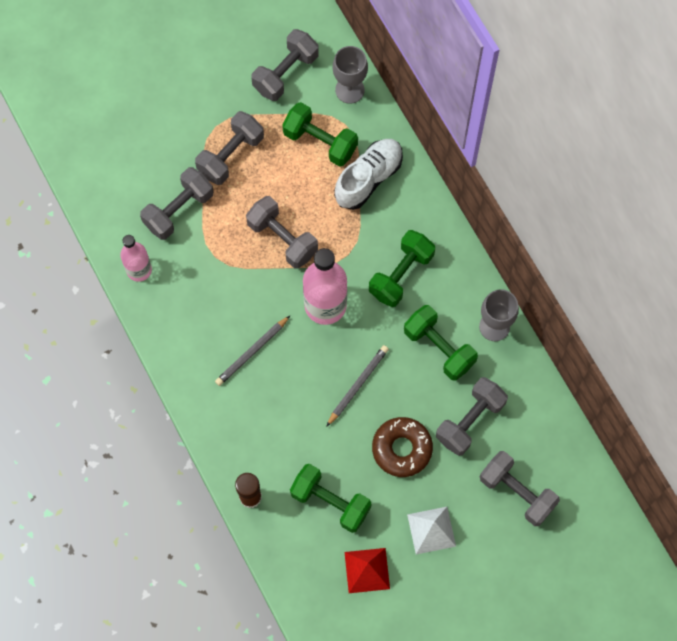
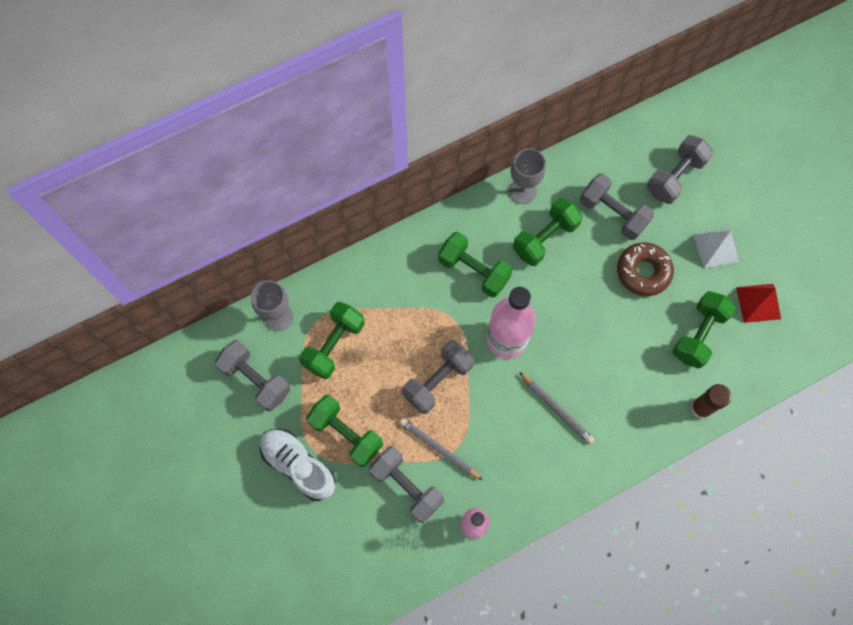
camera: 90 degrees left, 0 degrees up
grey dumbbell [195,111,264,185] -> green dumbbell [306,395,383,467]
grey pencil [326,345,389,427] -> grey pencil moved to [399,418,482,480]
white shoe [334,139,403,210] -> white shoe moved to [260,429,336,501]

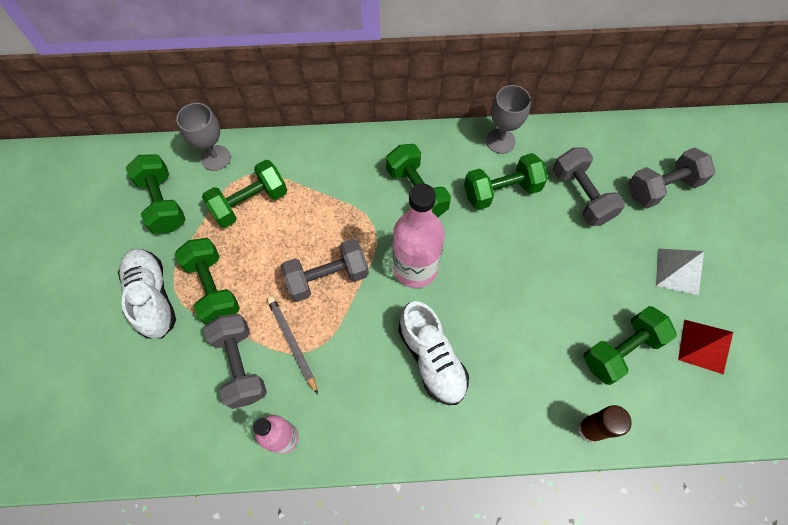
camera: 25 degrees right, 5 degrees down
grey dumbbell [215,340,290,411] -> green dumbbell [126,154,186,234]
grey pencil [519,372,594,444] -> white shoe [398,301,469,405]
brown donut [617,243,674,296] -> none

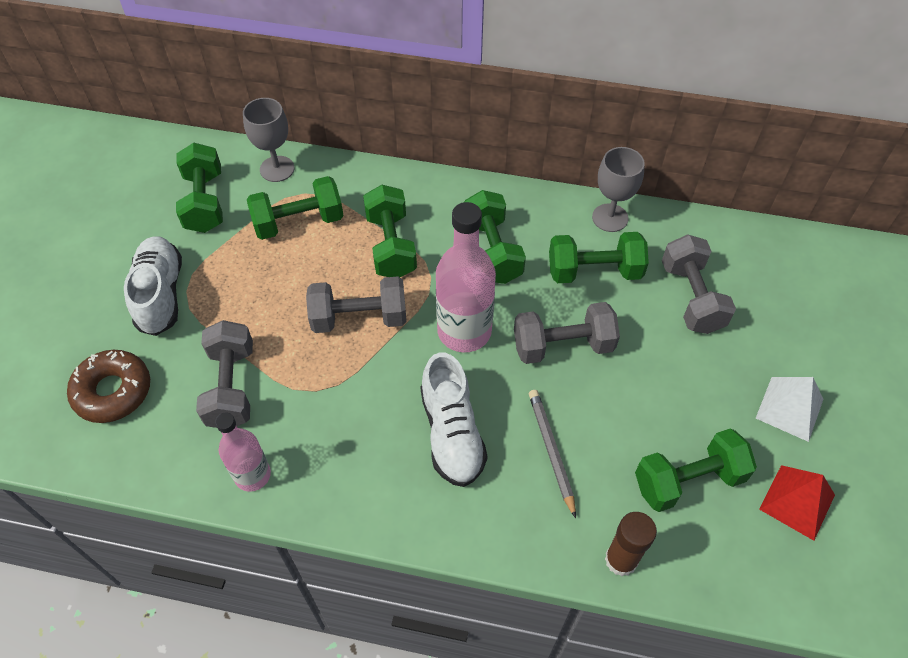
camera: 15 degrees right, 10 degrees down
green dumbbell [175,238,240,324] -> green dumbbell moved to [363,185,417,277]
grey pencil [267,296,318,395] -> grey pencil moved to [529,390,576,518]
grey dumbbell [628,147,715,208] -> grey dumbbell moved to [514,302,620,364]
none -> brown donut [67,350,150,423]

